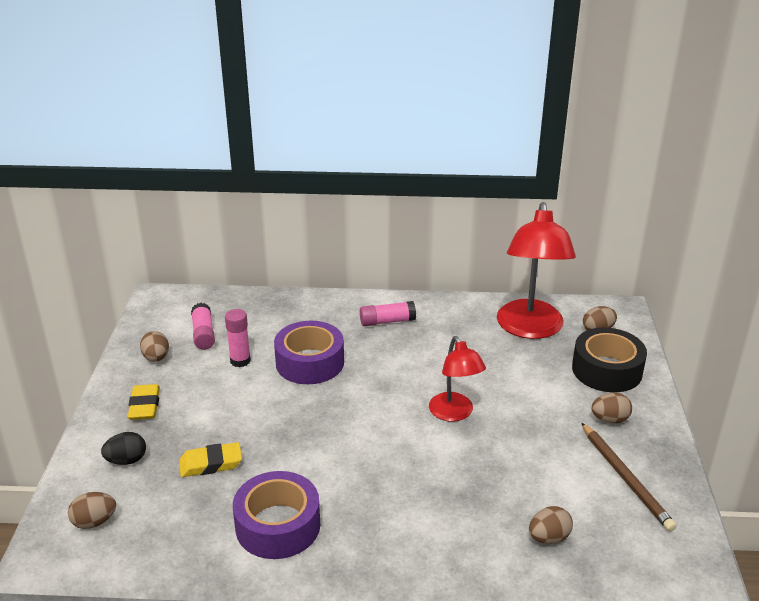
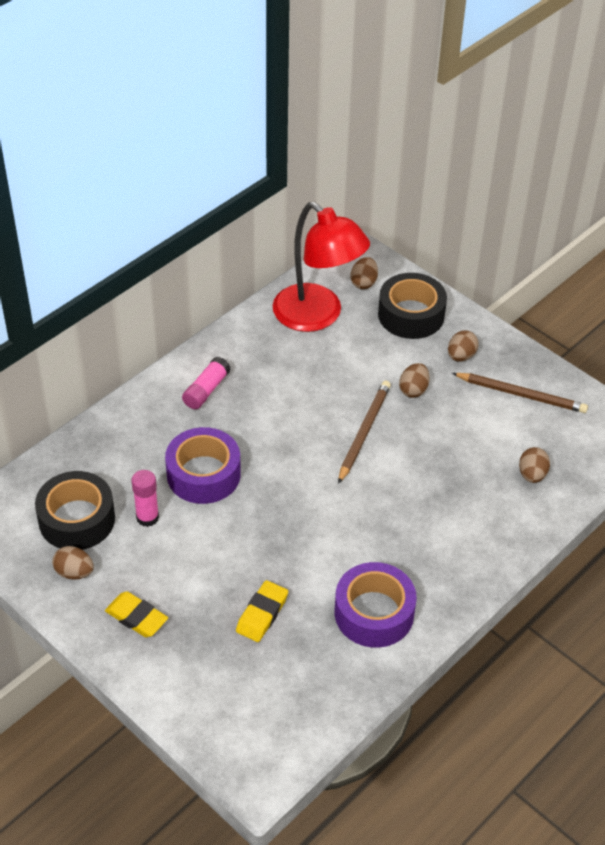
camera: 50 degrees left, 15 degrees up
brown egg [68,492,116,529] -> brown egg moved to [399,363,429,398]
black egg [101,432,146,465] -> none
pink glue stick [191,303,215,350] -> black tape [35,471,115,550]
red lamp [429,336,486,422] -> brown pencil [338,381,391,484]

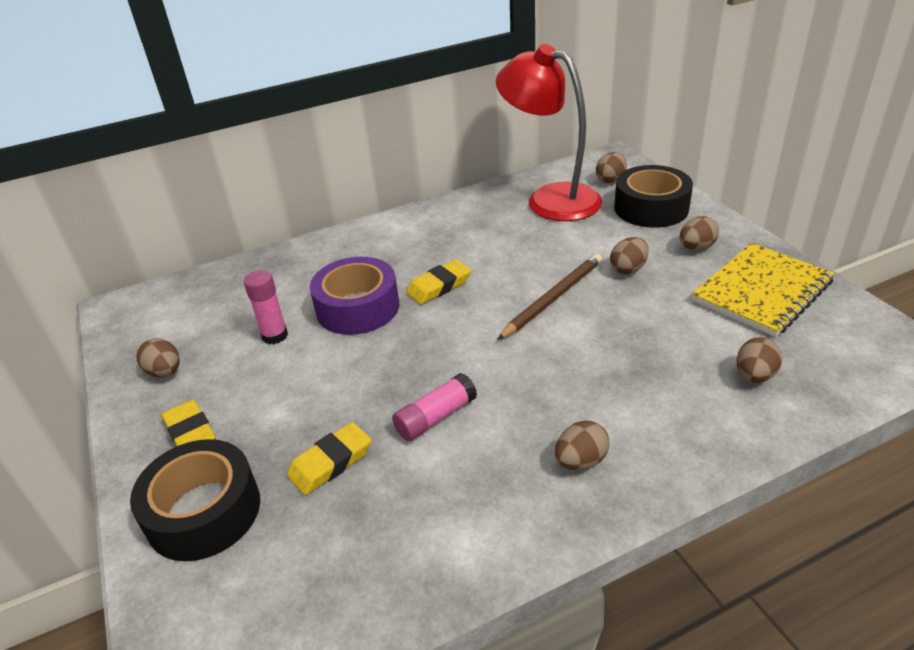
camera: 25 degrees right, 10 degrees down
black tape [35,471,115,550] -> black tape moved to [130,439,260,561]
pink glue stick [182,357,231,409] -> pink glue stick moved to [392,373,477,441]
red lamp [272,202,370,332] -> red lamp turned 150 degrees clockwise [496,44,602,221]
purple tape [335,562,417,648] -> none
brown pencil [452,373,588,413] -> yellow notebook [692,243,835,337]
none -> yellow eraser [406,259,471,304]
none -> brown egg [555,421,610,470]

